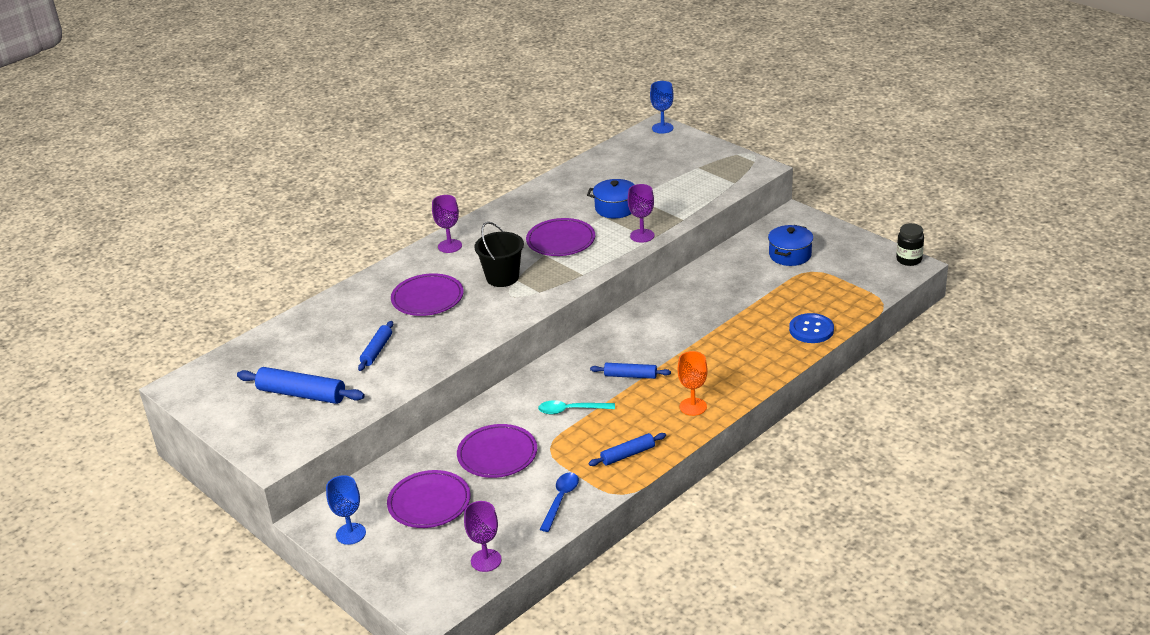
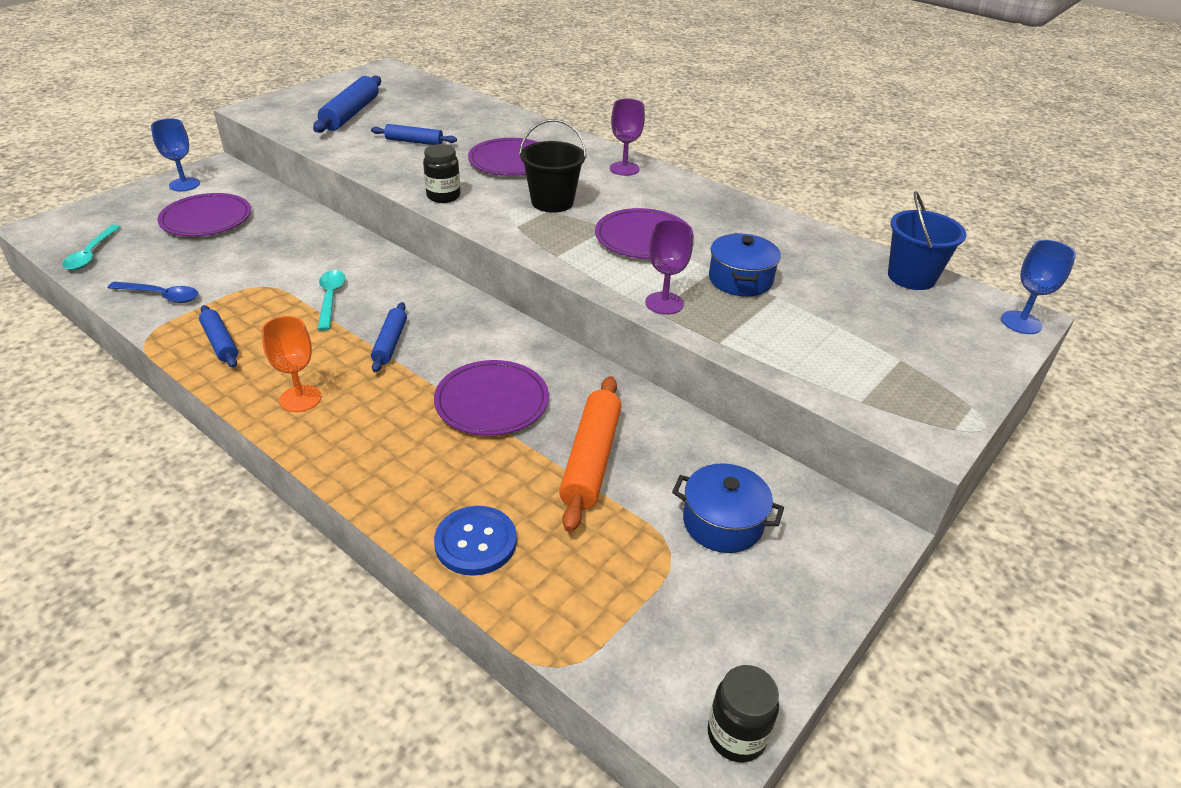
camera: 80 degrees right, 5 degrees up
purple plate [457,424,537,478] -> purple plate moved to [434,360,549,436]
purple goblet [464,501,502,572] -> turquoise spoon [62,225,121,270]
none -> black jar [423,144,461,203]
none -> orange rolling pin [559,376,621,532]
none -> blue bucket [888,191,966,290]

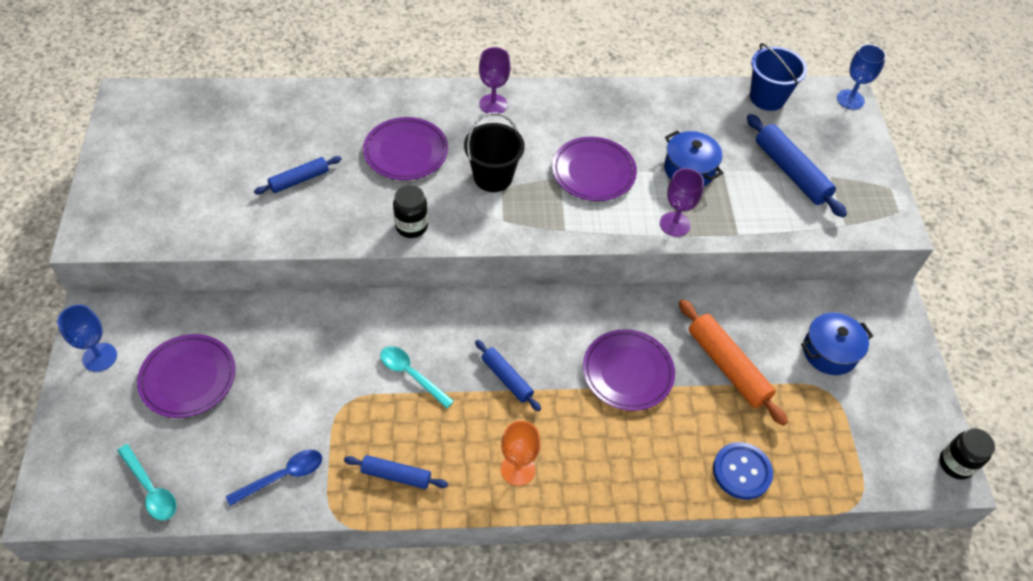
camera: 45 degrees left, 15 degrees up
blue rolling pin [313,76,381,133] -> blue rolling pin moved to [747,114,847,218]

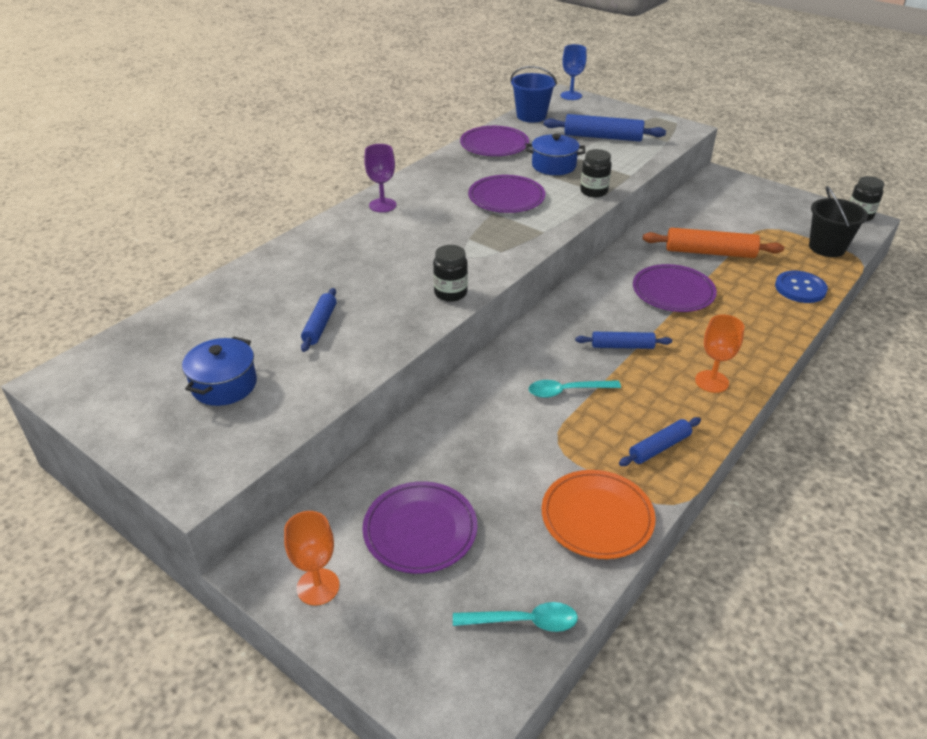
camera: 45 degrees left, 15 degrees down
blue goblet [57,305,117,372] -> orange goblet [284,511,340,605]
blue spoon [226,450,322,506] -> orange plate [542,470,656,559]
purple plate [363,117,448,180] -> purple plate moved to [460,126,529,156]
black bucket [464,112,525,192] -> black bucket moved to [809,186,868,257]
purple goblet [660,168,704,237] -> black jar [580,149,612,197]
blue pot [801,312,873,375] -> blue pot moved to [182,337,257,406]

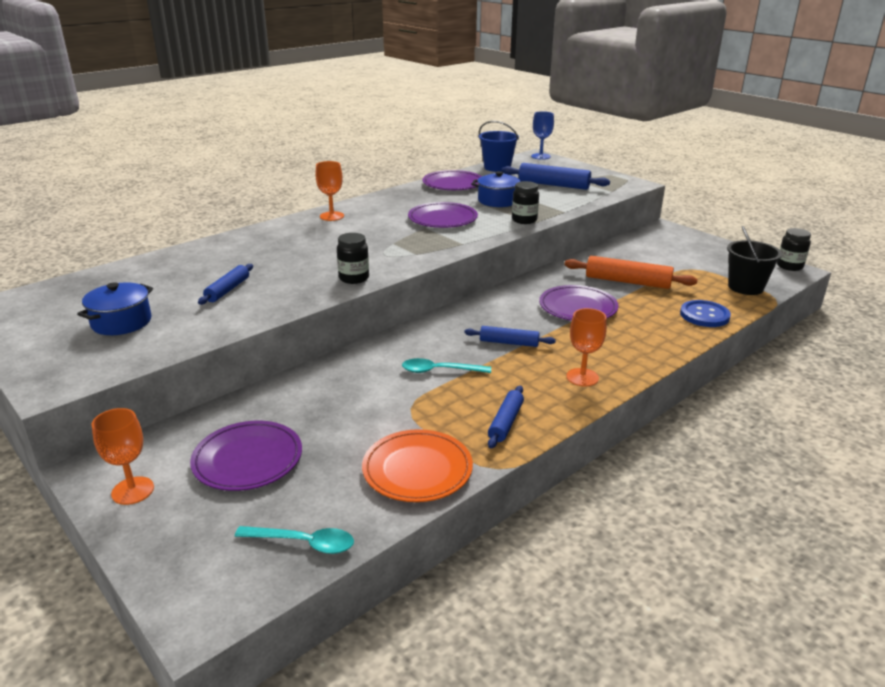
camera: 10 degrees right, 10 degrees down
purple goblet [364,144,396,212] -> orange goblet [315,161,344,221]
blue rolling pin [619,417,701,466] -> blue rolling pin turned 45 degrees counterclockwise [488,386,524,449]

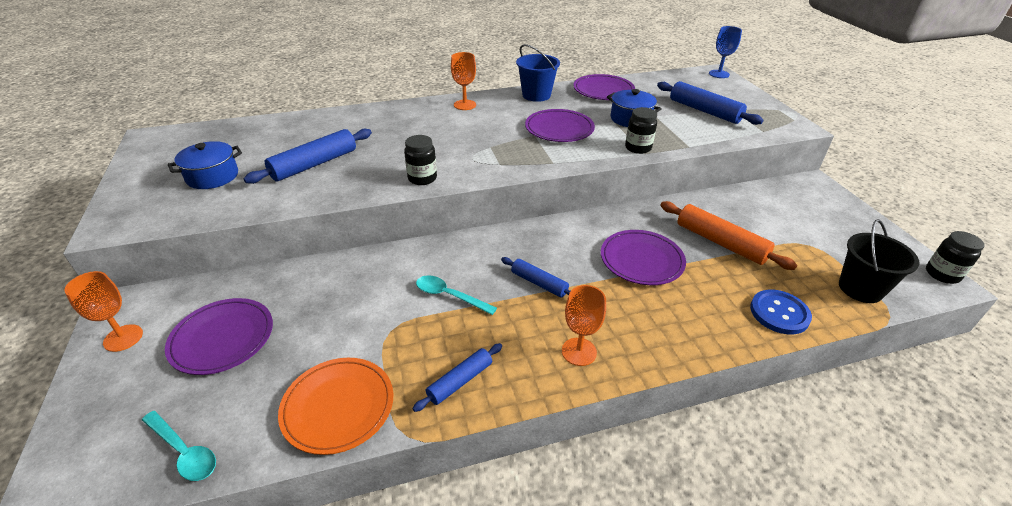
camera: 25 degrees right, 10 degrees up
blue rolling pin [198,264,253,305] -> blue rolling pin [243,129,372,184], size x1.66
blue bucket [479,121,519,172] -> blue bucket moved to [516,44,560,102]

